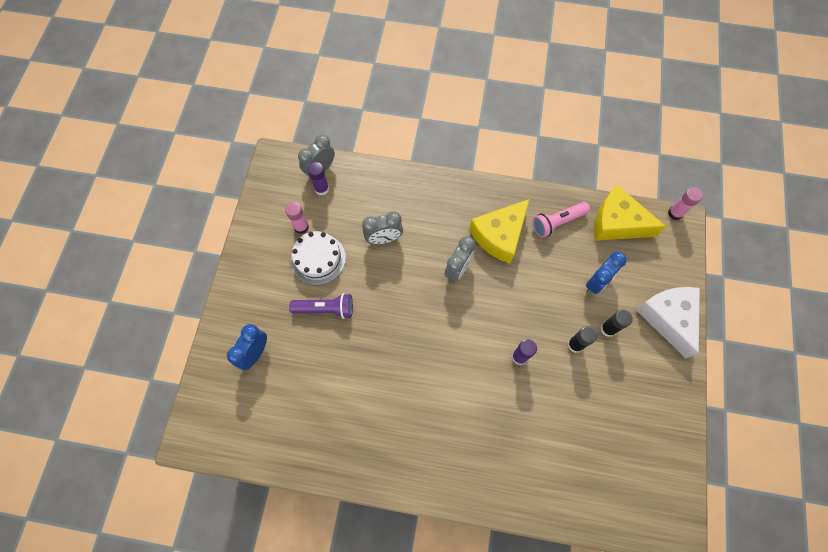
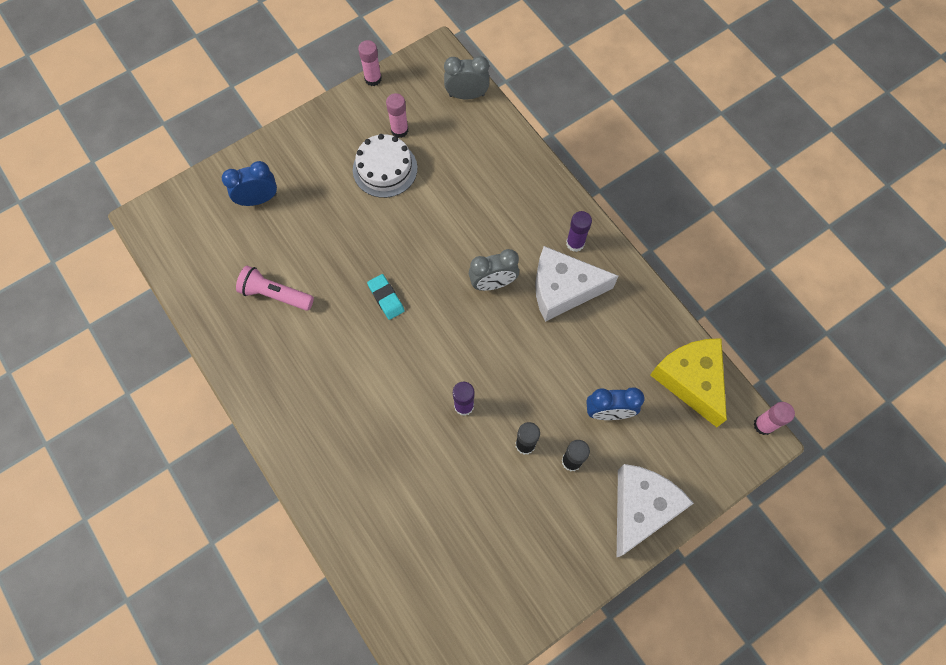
camera: 45 degrees right, 0 degrees up
purple flashlight [289,293,353,319] -> none
purple glue stick [307,162,329,196] -> purple glue stick moved to [566,211,592,252]
grey clock [362,211,403,244] -> none
yellow cheese [469,199,530,264] -> white cheese [535,246,618,322]
pink flashlight [533,202,590,238] -> pink flashlight moved to [236,266,314,311]
none -> pink glue stick [358,40,382,86]
none -> turquoise eraser [367,274,405,320]

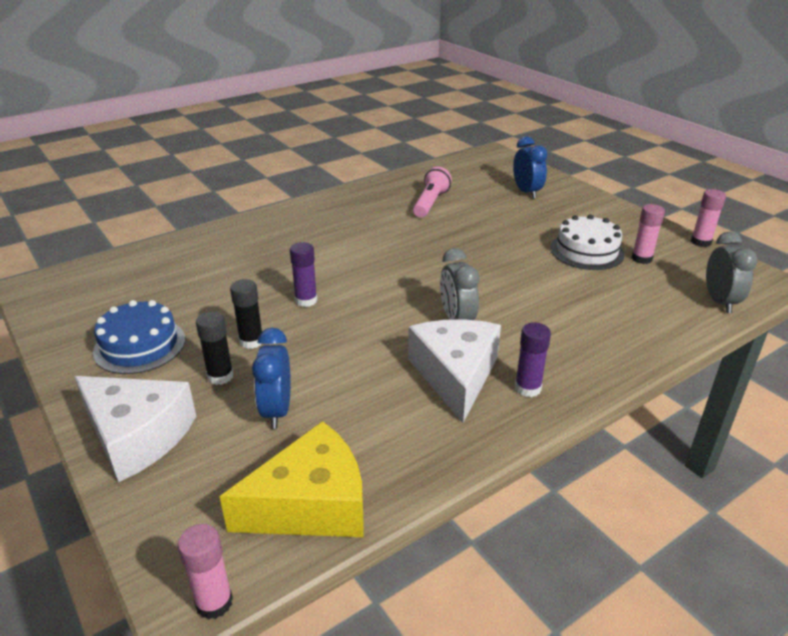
camera: 90 degrees right, 35 degrees down
turquoise eraser [367,274,405,320] -> none
none -> blue cake [93,300,185,374]

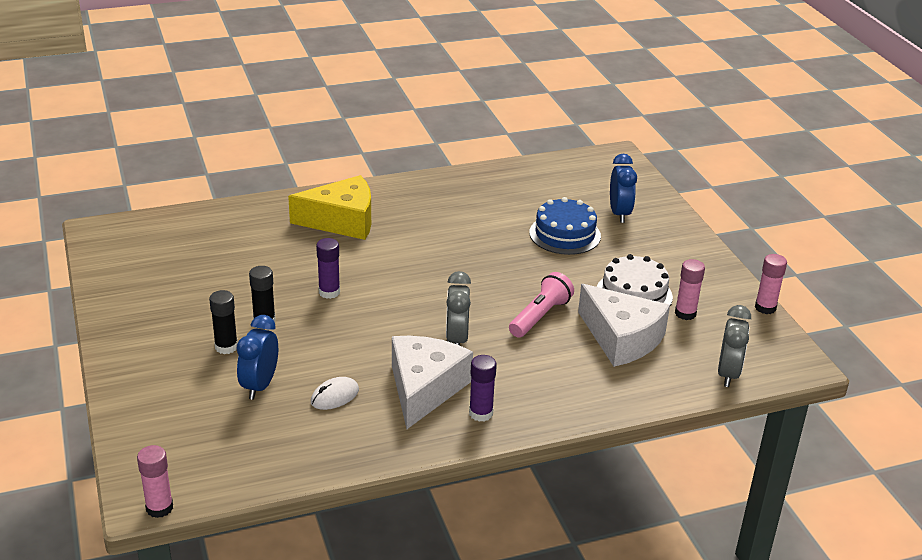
camera: 15 degrees right, 0 degrees up
white cheese [74,376,196,483] -> white cheese moved to [578,284,670,367]
blue cake [93,300,185,374] -> blue cake moved to [529,197,601,255]
yellow cheese [219,421,364,537] -> yellow cheese moved to [288,175,371,240]
pink flashlight [413,167,452,218] -> pink flashlight moved to [509,272,574,338]
none -> white mouse [311,377,359,410]

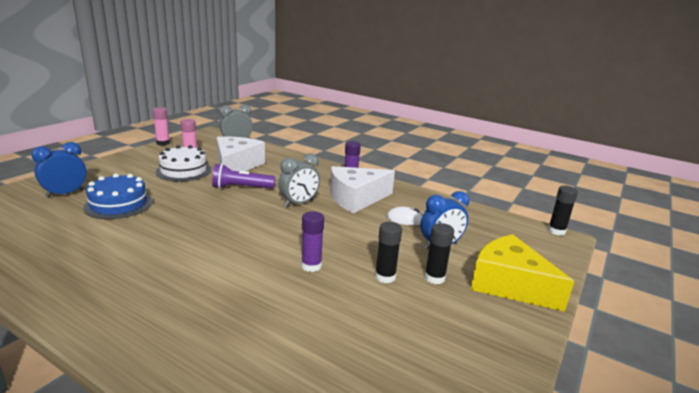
camera: 130 degrees left, 10 degrees down
pink glue stick [137,445,173,518] -> black glue stick [548,186,578,235]
yellow cheese [288,175,371,240] -> yellow cheese moved to [470,234,575,312]
pink flashlight [509,272,574,338] -> purple flashlight [212,164,275,189]

